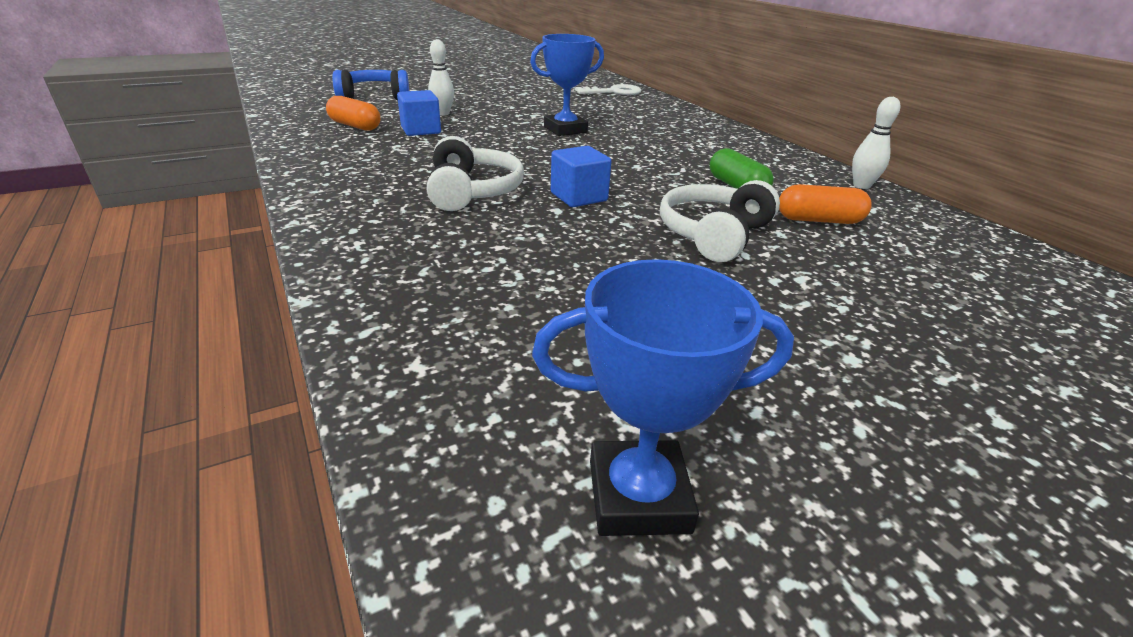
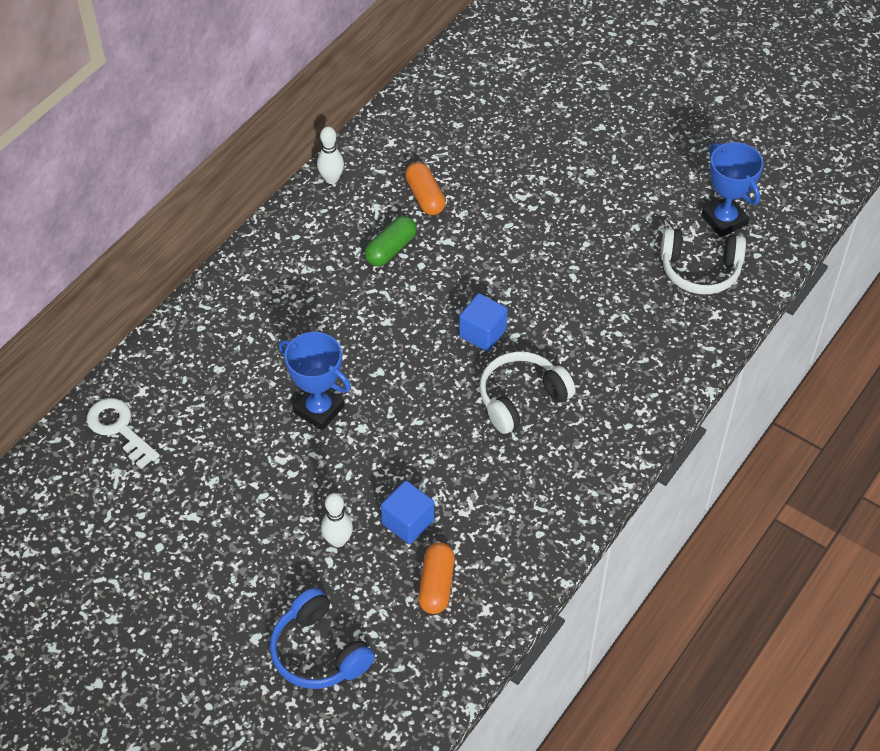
camera: 115 degrees left, 20 degrees up
white headphones [660,180,780,262] -> white headphones moved to [661,228,746,294]

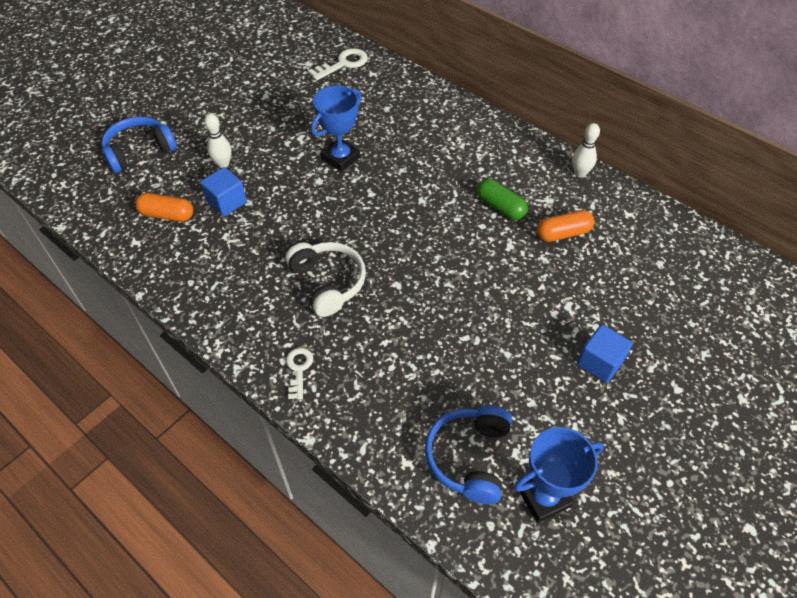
camera: 95 degrees right, 0 degrees up
blue cube [459,293,508,351] -> blue cube moved to [577,325,633,383]
white headphones [661,228,746,294] -> blue headphones [425,406,512,504]
none -> white key [286,348,313,400]

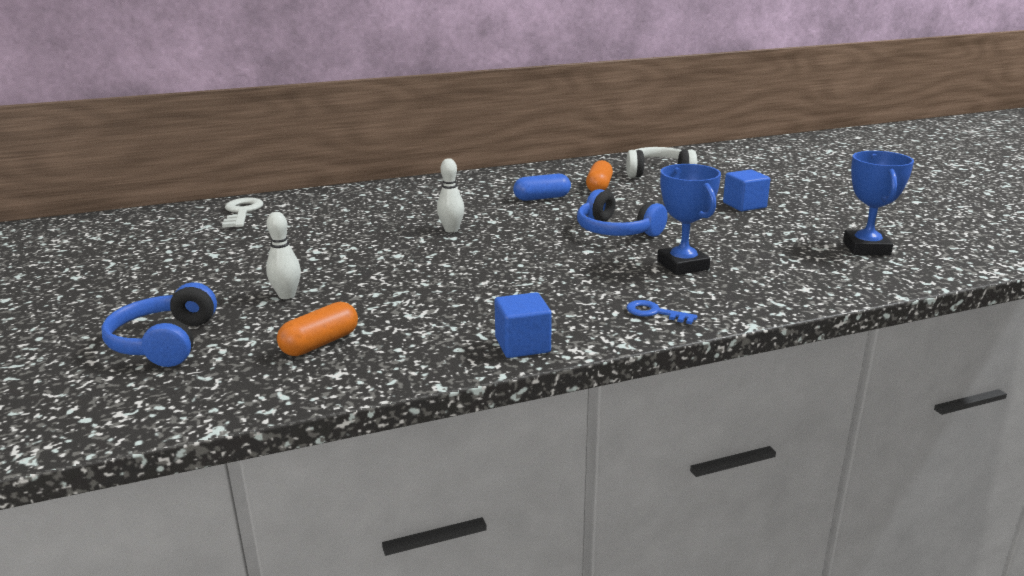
camera: 60 degrees left, 30 degrees down
blue cube [200,167,247,217] -> blue cube moved to [495,292,552,358]
white headphones [285,242,366,317] -> white headphones moved to [626,147,697,177]
white key [286,348,313,400] -> blue key [626,300,698,324]
blue trophy [311,85,361,172] -> blue trophy moved to [657,164,721,275]
blue headphones [425,406,512,504] -> blue headphones moved to [577,189,668,237]
green capsule [477,179,528,220] -> blue capsule [513,174,571,201]
white bowling pin [572,123,600,178] -> white bowling pin moved to [437,158,464,233]

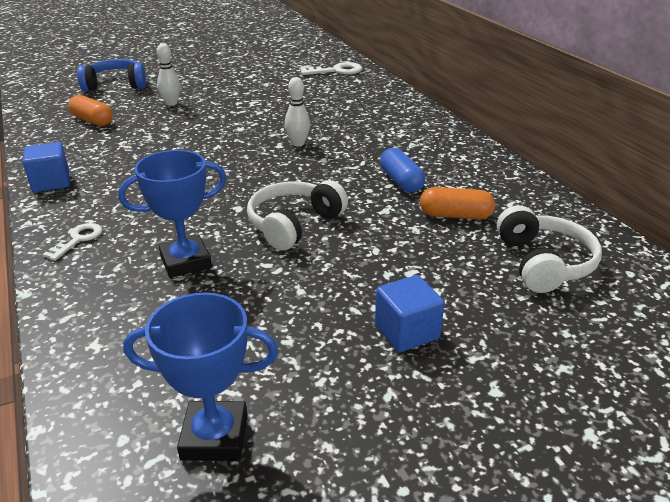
camera: 85 degrees right, 10 degrees up
blue headphones [577,189,668,237] -> white headphones [247,180,348,251]
blue key [626,300,698,324] -> white key [42,223,102,261]

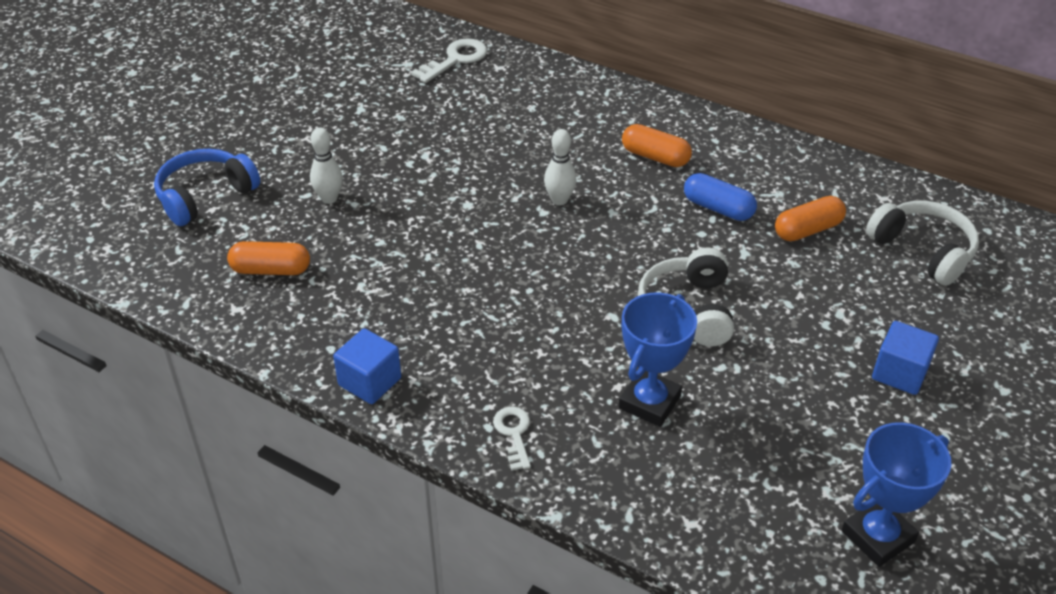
camera: 35 degrees left, 10 degrees up
none -> orange capsule [622,124,692,167]

